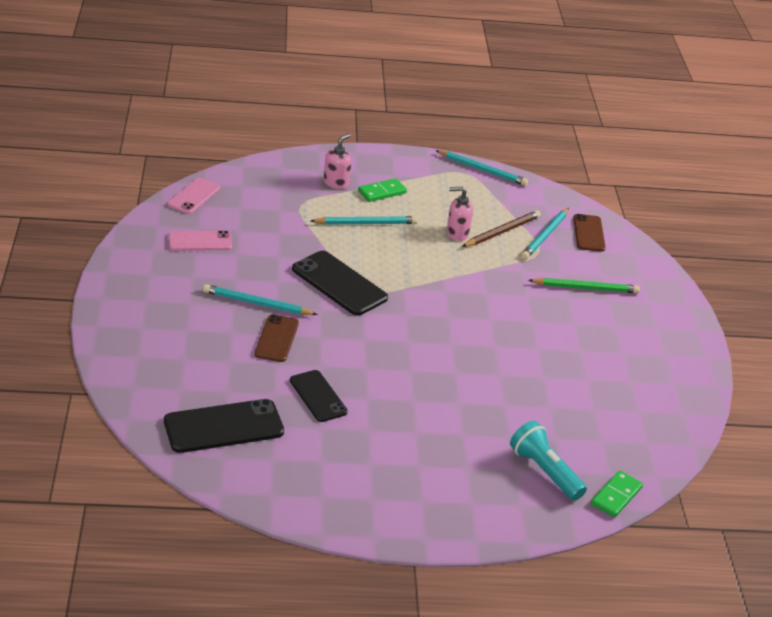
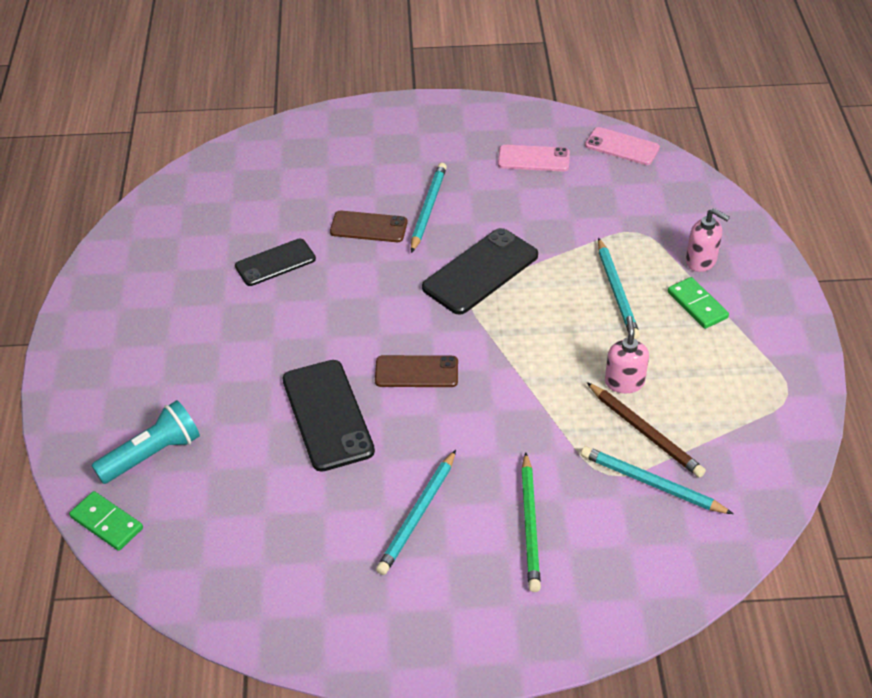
camera: 95 degrees right, 10 degrees up
black phone [164,399,284,453] -> black phone moved to [282,360,375,472]
pink phone [169,230,232,251] -> pink phone turned 75 degrees counterclockwise [498,145,570,172]
turquoise pencil [435,150,528,186] -> turquoise pencil moved to [376,450,456,575]
brown phone [573,214,606,252] -> brown phone moved to [375,355,458,387]

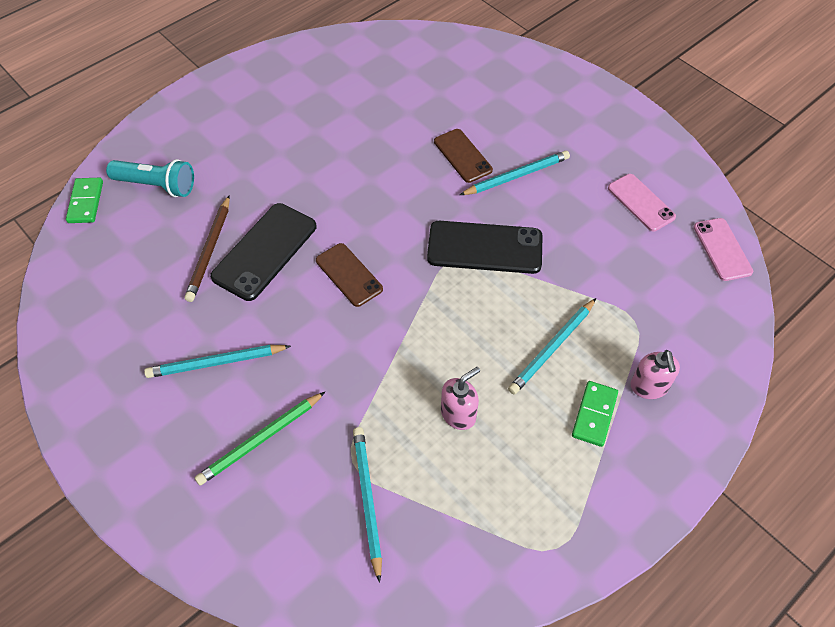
camera: 50 degrees right, 10 degrees up
black phone [235,239,316,286] -> none
brown pencil [587,382,706,477] -> brown pencil moved to [185,195,230,302]

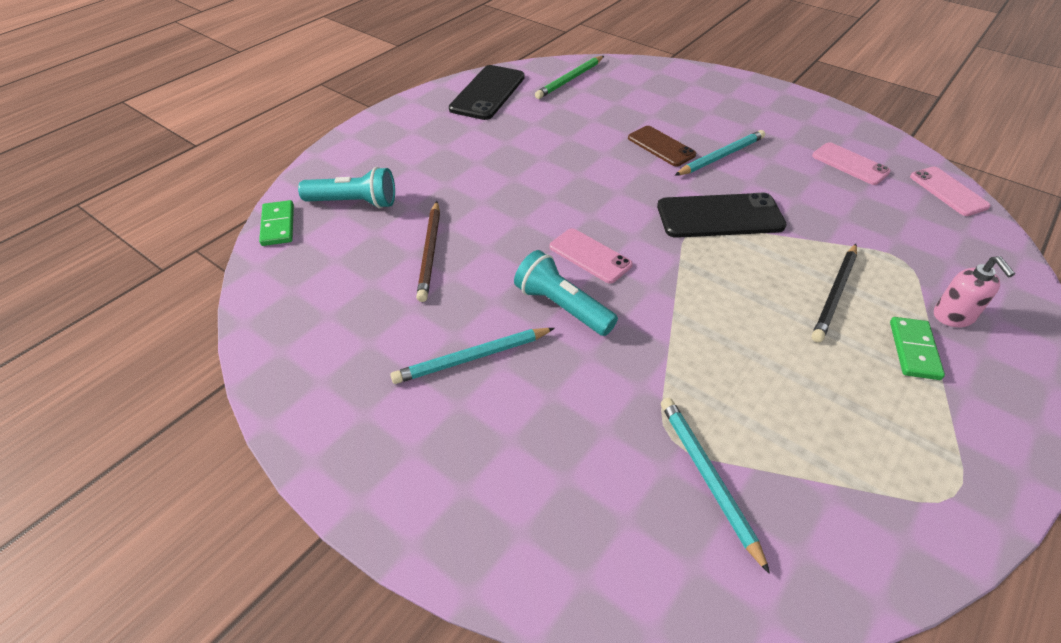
camera: 10 degrees left, 10 degrees down
green pencil [194,392,325,486] -> green pencil moved to [535,56,604,99]
black phone [210,203,316,301] -> black phone moved to [449,65,525,120]
brown phone [316,243,383,307] -> pink phone [549,228,633,284]
pink soap dispenser [441,367,480,430] -> none
turquoise pencil [508,298,596,395] -> black pencil [812,244,857,343]
none -> turquoise flashlight [514,250,618,336]

